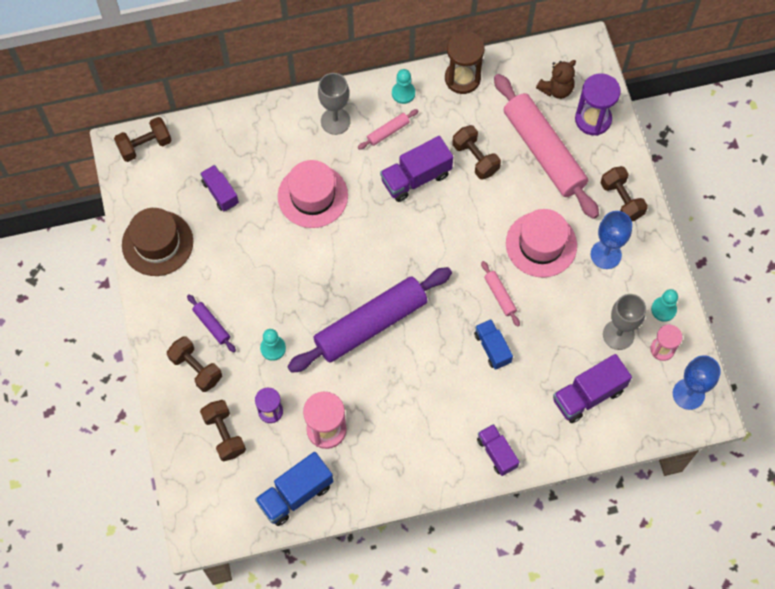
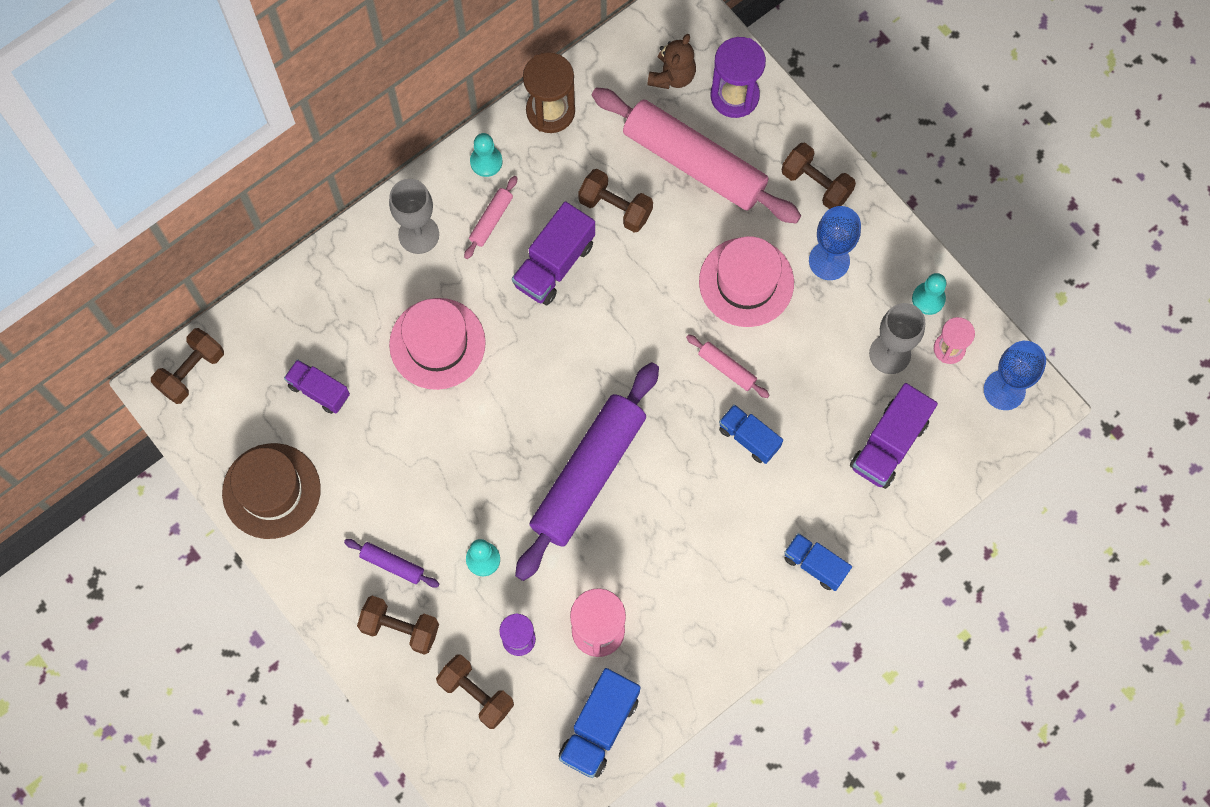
camera: 25 degrees left, 5 degrees up
purple truck [477,424,519,476] -> blue truck [784,533,852,591]

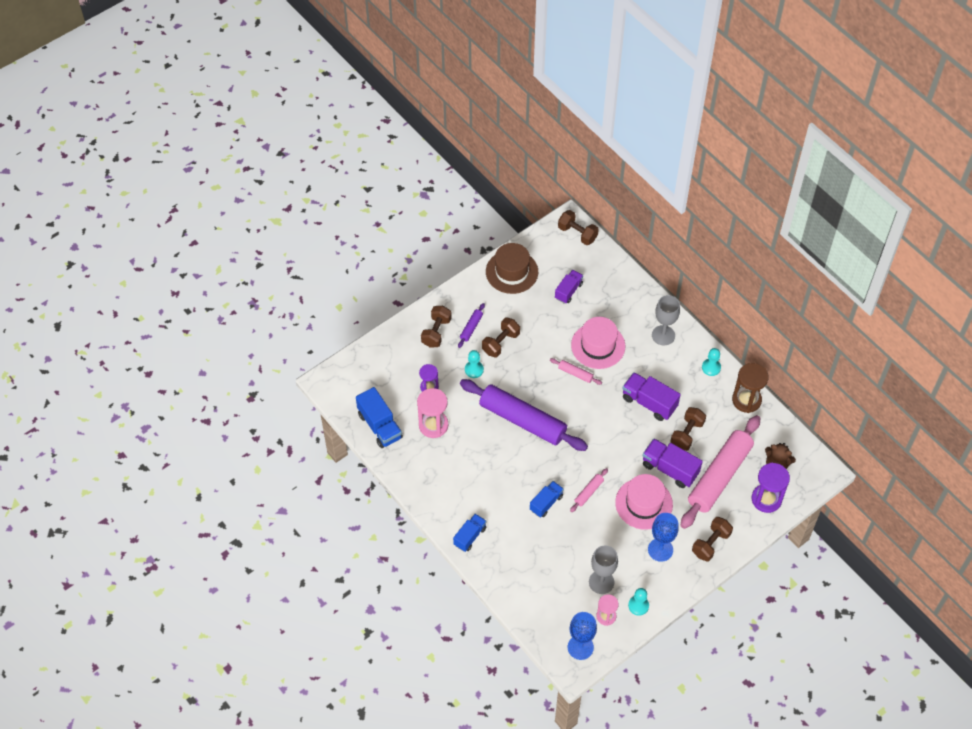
camera: 90 degrees right, 15 degrees down
brown dumbbell [436,654,514,729] -> brown dumbbell moved to [482,317,520,357]
pink rolling pin [464,176,517,259] -> pink rolling pin moved to [550,358,602,385]
blue truck [559,668,641,778] -> blue truck turned 150 degrees counterclockwise [356,387,403,448]
purple truck [850,383,938,489] -> purple truck moved to [643,439,703,488]

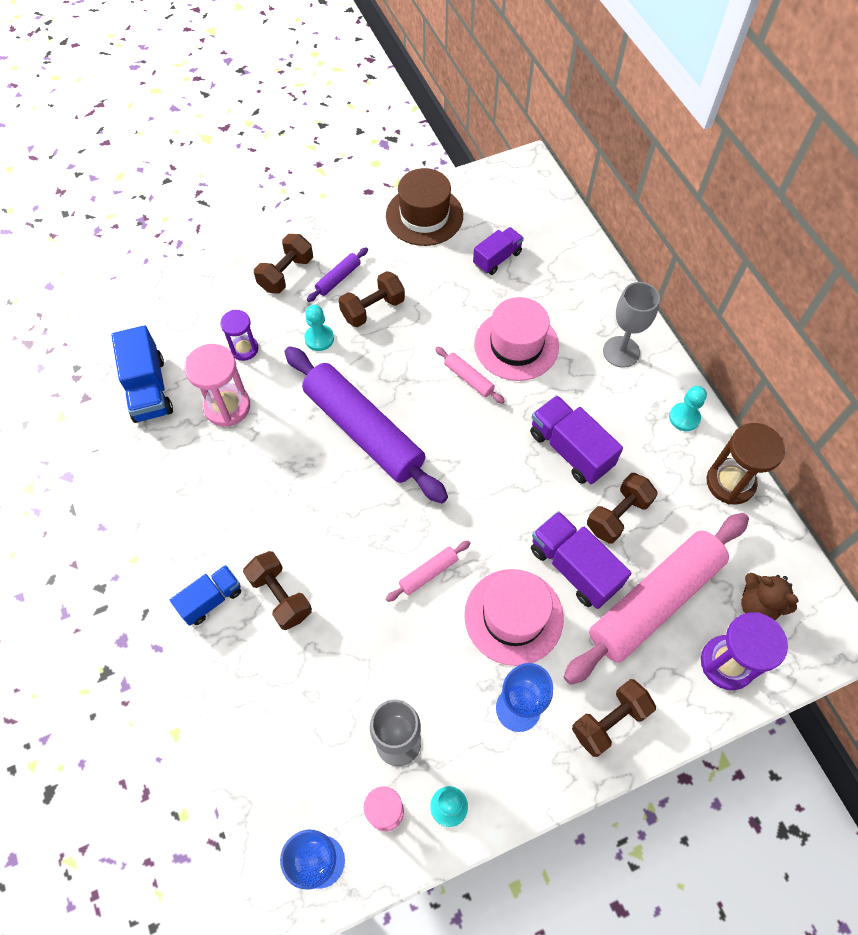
camera: 15 degrees right, 5 degrees up
blue truck [530,481,564,517] -> none
brown dumbbell [558,210,599,245] -> brown dumbbell moved to [243,551,312,630]

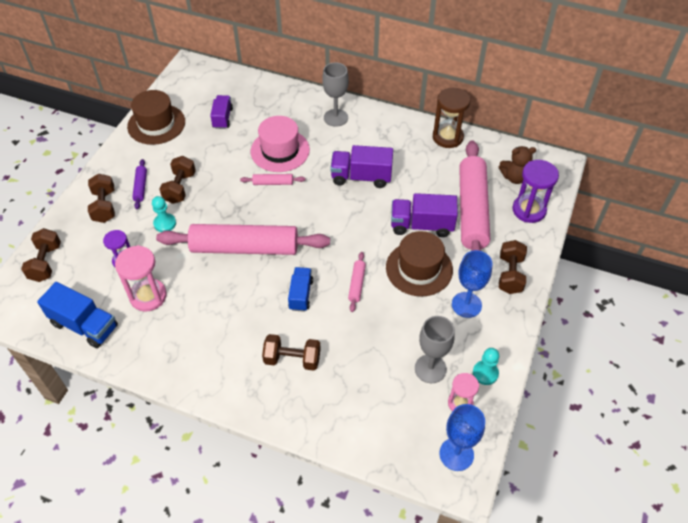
camera: 45 degrees left, 10 degrees down
blue truck [170,565,241,626] -> blue truck moved to [288,267,313,312]
purple rolling pin [284,347,448,504] -> pink rolling pin [156,224,330,255]
pink hat [464,569,564,666] -> brown hat [386,231,453,297]
brown dumbbell [587,473,658,544] -> brown dumbbell moved to [21,228,61,282]
turquoise pawn [669,386,707,431] -> none

